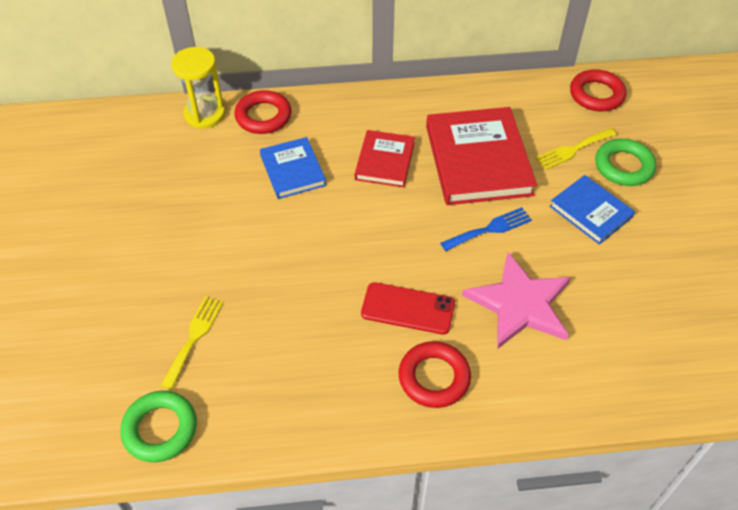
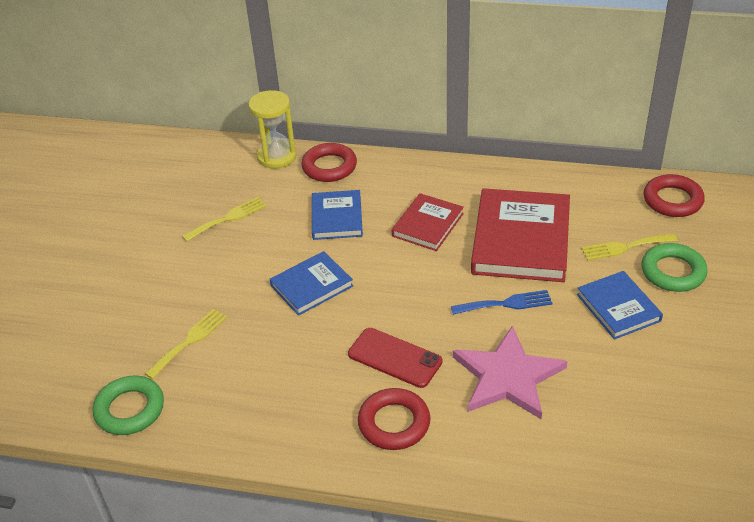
camera: 20 degrees right, 10 degrees down
none -> yellow fork [182,197,267,242]
none -> blue book [270,251,353,316]

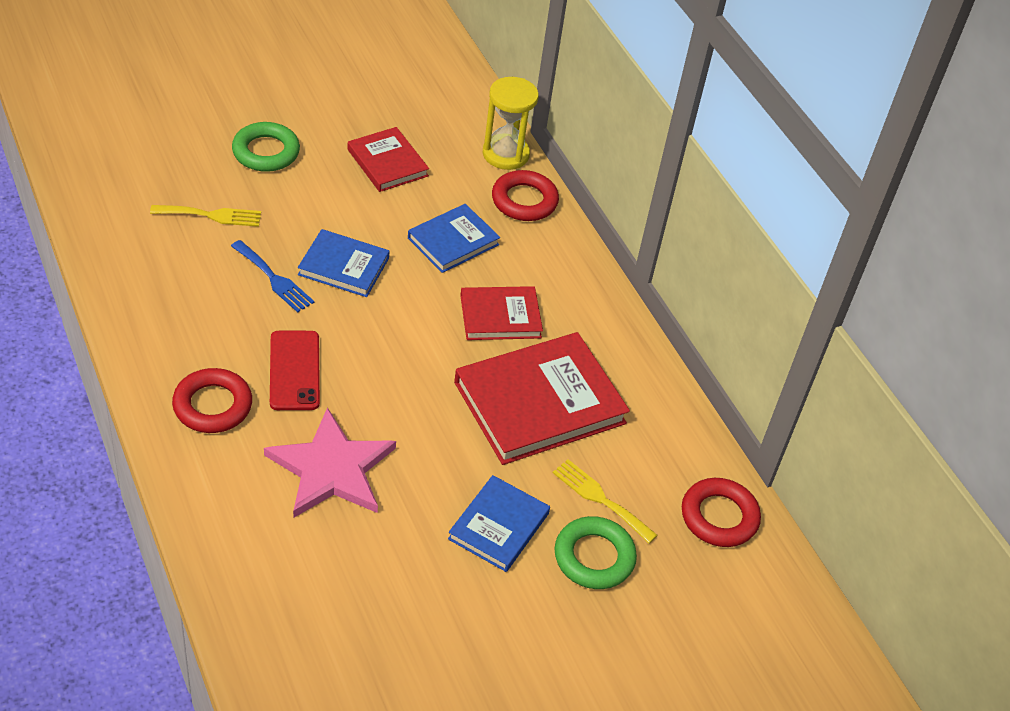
camera: 45 degrees right, 5 degrees up
green ring [93,375,164,435] -> green ring moved to [232,122,300,172]
yellow fork [182,197,267,242] -> red book [347,127,429,192]
blue fork [451,290,552,315] -> blue fork moved to [231,240,314,312]

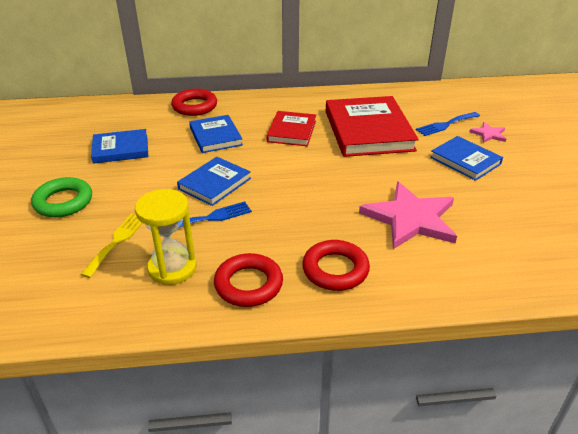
camera: 65 degrees left, 10 degrees down
red phone [270,331,320,410] -> none
red book [347,127,429,192] -> blue book [91,129,149,164]
yellow hourglass [483,77,539,170] -> yellow hourglass moved to [135,189,197,285]
yellow fork [553,459,658,544] -> blue fork [416,112,480,136]
green ring [554,516,637,589] -> pink star [469,122,506,143]
red ring [682,478,761,547] -> red ring moved to [214,253,283,307]

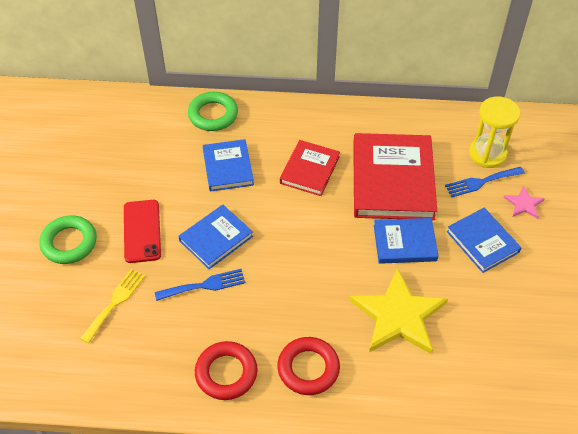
camera: 10 degrees right, 15 degrees up
blue book [91,129,149,164] -> blue book moved to [374,218,439,264]
yellow hourglass [135,189,197,285] -> yellow hourglass moved to [469,97,520,168]
red ring [171,89,217,116] -> green ring [188,92,238,131]
pink star [359,182,457,249] -> yellow star [349,268,448,354]
none -> red phone [124,200,161,263]

